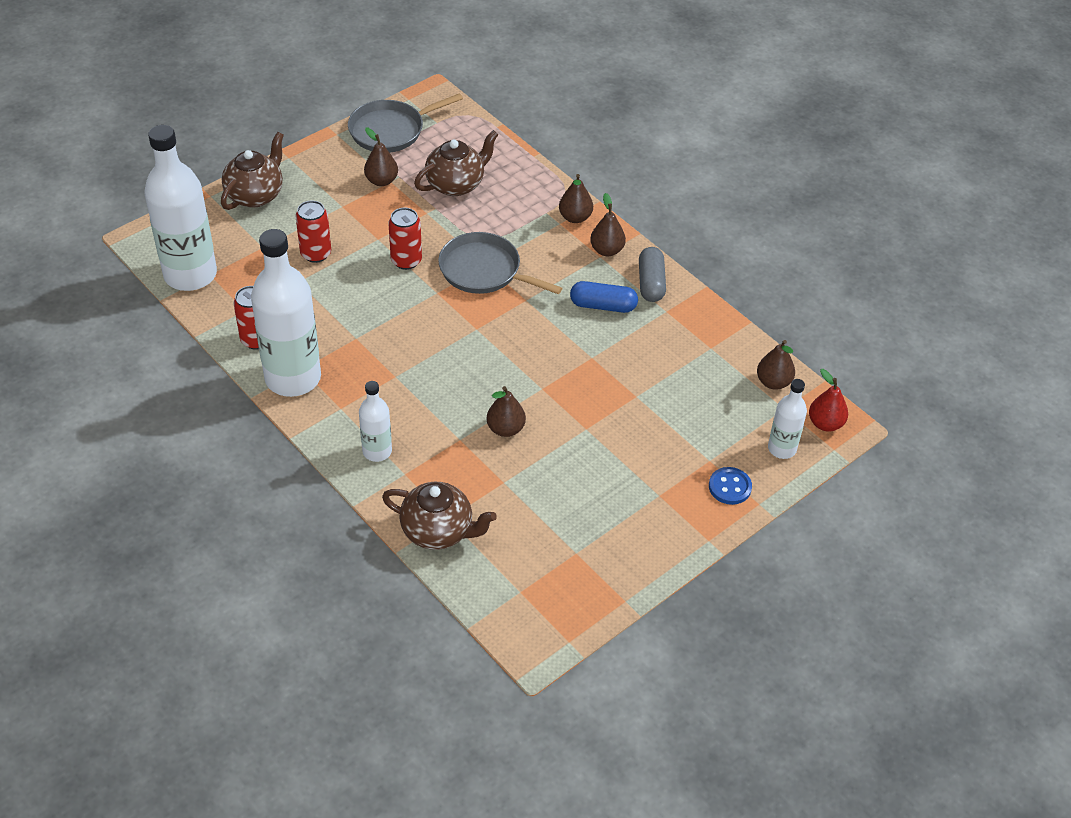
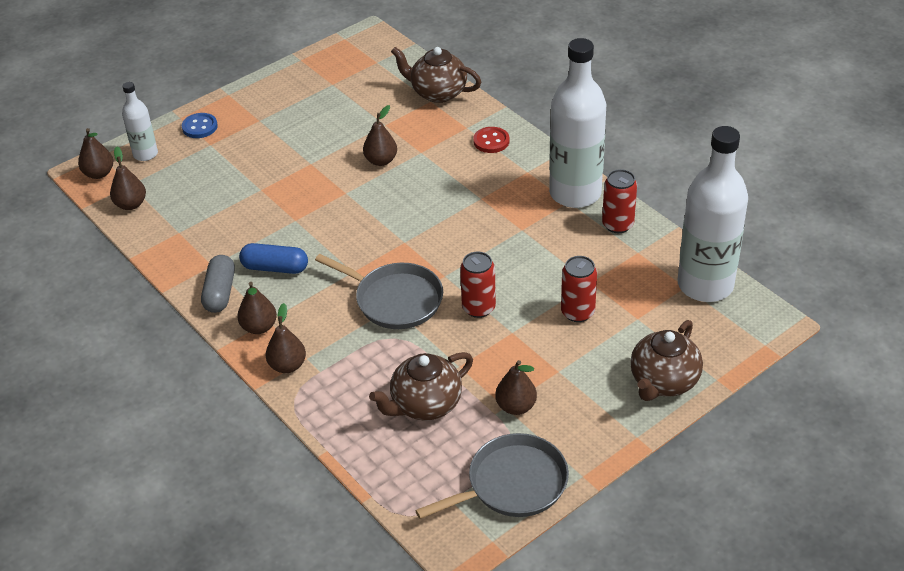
camera: 175 degrees left, 5 degrees down
white bottle [359,381,392,462] -> red button [473,127,509,153]
red pear [809,369,848,431] -> brown pear [78,128,113,179]

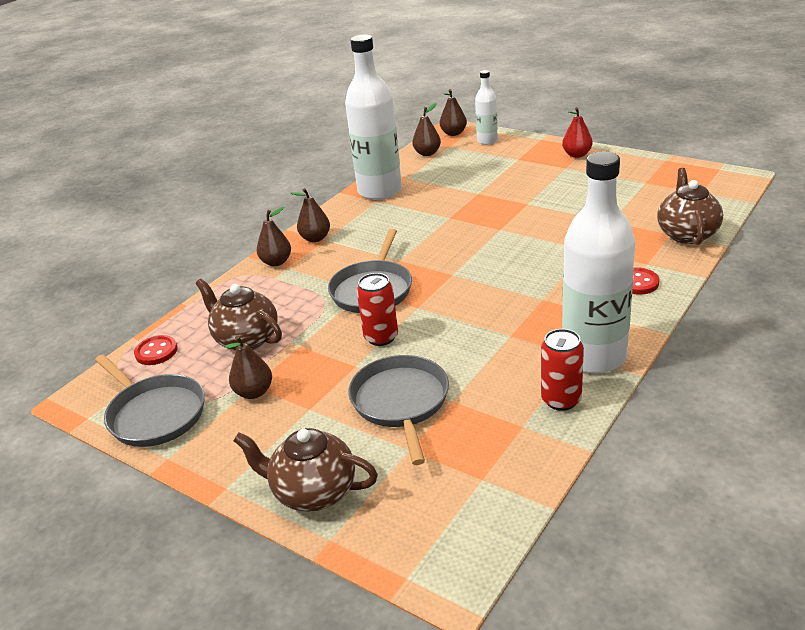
camera: 75 degrees right, 10 degrees down
blue button [182,113,218,138] -> none
grey capsule [201,255,235,313] -> none
blue capsule [239,243,308,274] -> none
brown pear [363,105,397,166] -> none
red can [561,256,597,322] -> grey pan [348,355,449,465]
white bottle [678,126,748,302] -> white bottle moved to [345,34,402,200]
none -> red button [134,335,178,365]
none -> red pear [562,107,593,158]

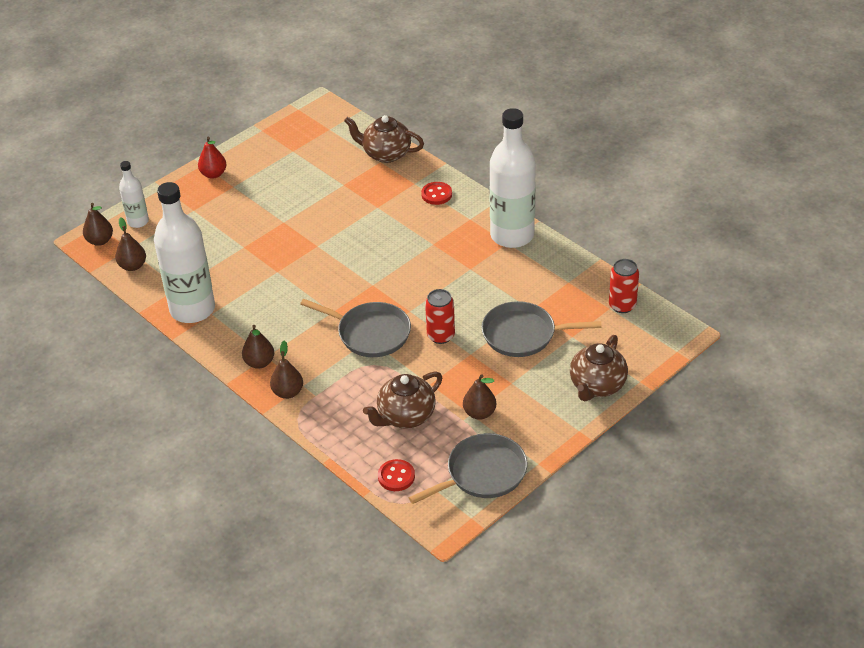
camera: 80 degrees left, 10 degrees up
red can [541,329,584,411] -> red can moved to [609,259,639,313]

